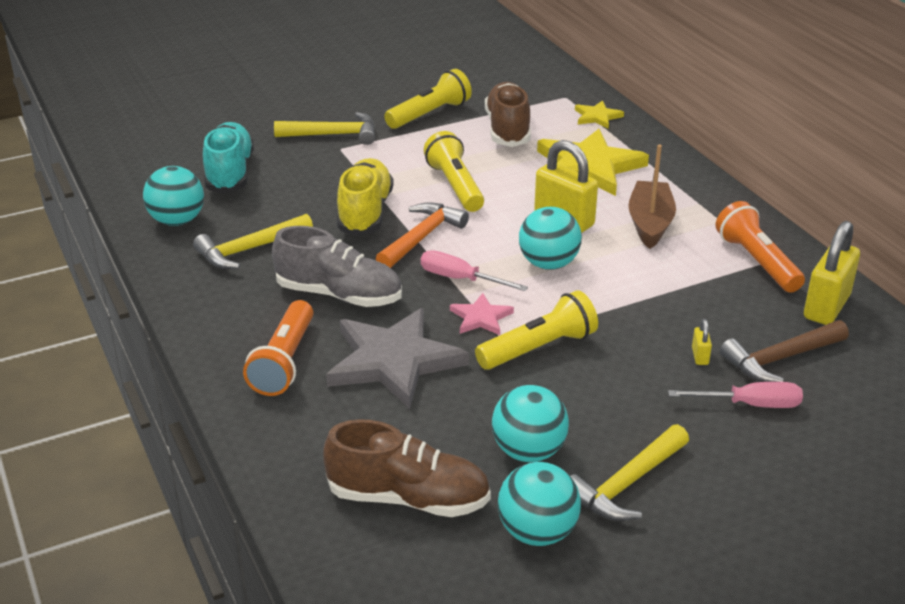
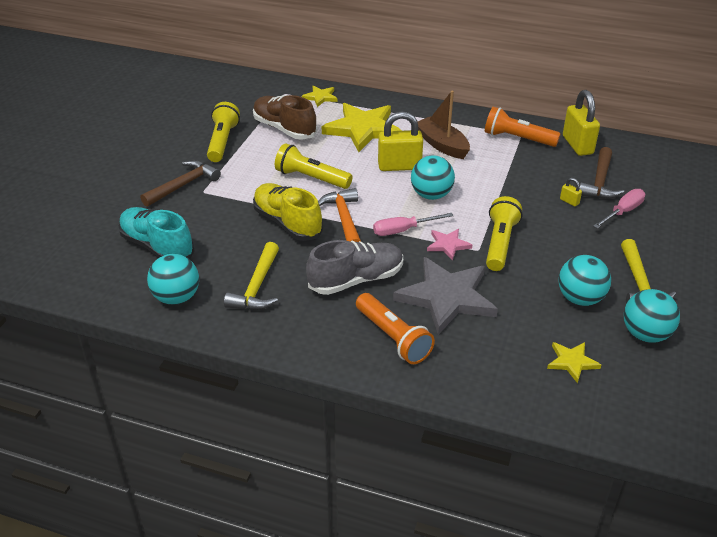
camera: 45 degrees left, 5 degrees up
yellow hammer [274,112,375,145] -> brown hammer [140,160,221,207]
brown shoe [323,419,491,517] -> yellow star [547,342,601,383]

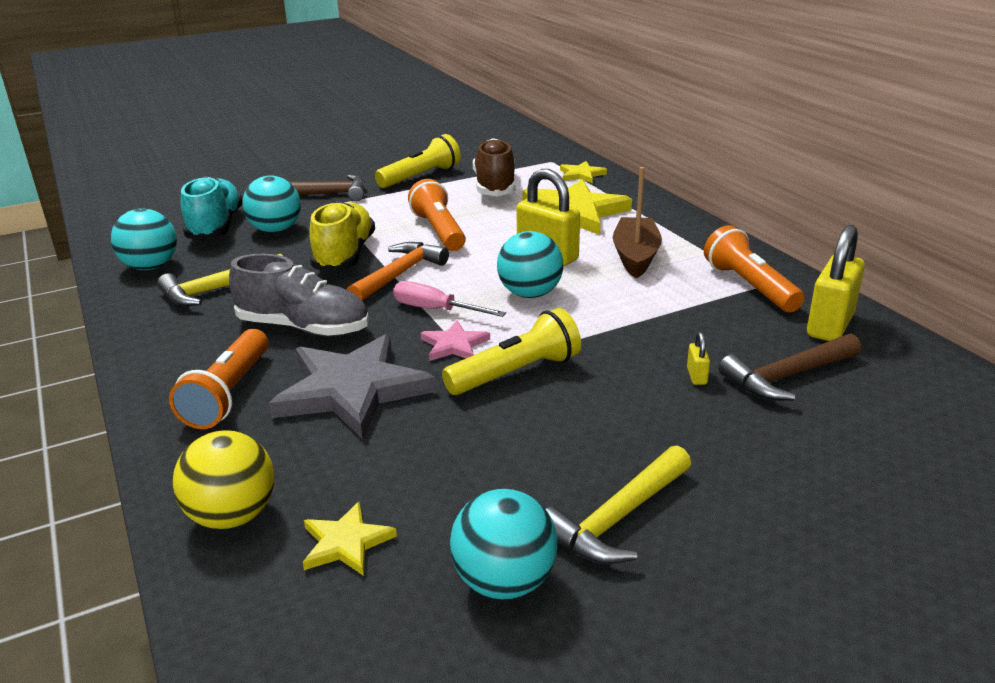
camera: 45 degrees right, 10 degrees down
yellow flashlight [275,143,353,189] -> orange flashlight [408,179,466,251]
turquoise ball [558,255,611,306] -> turquoise ball moved to [242,176,301,233]
pink screwdriver [593,189,645,229] -> none
none -> yellow ball [173,430,274,529]

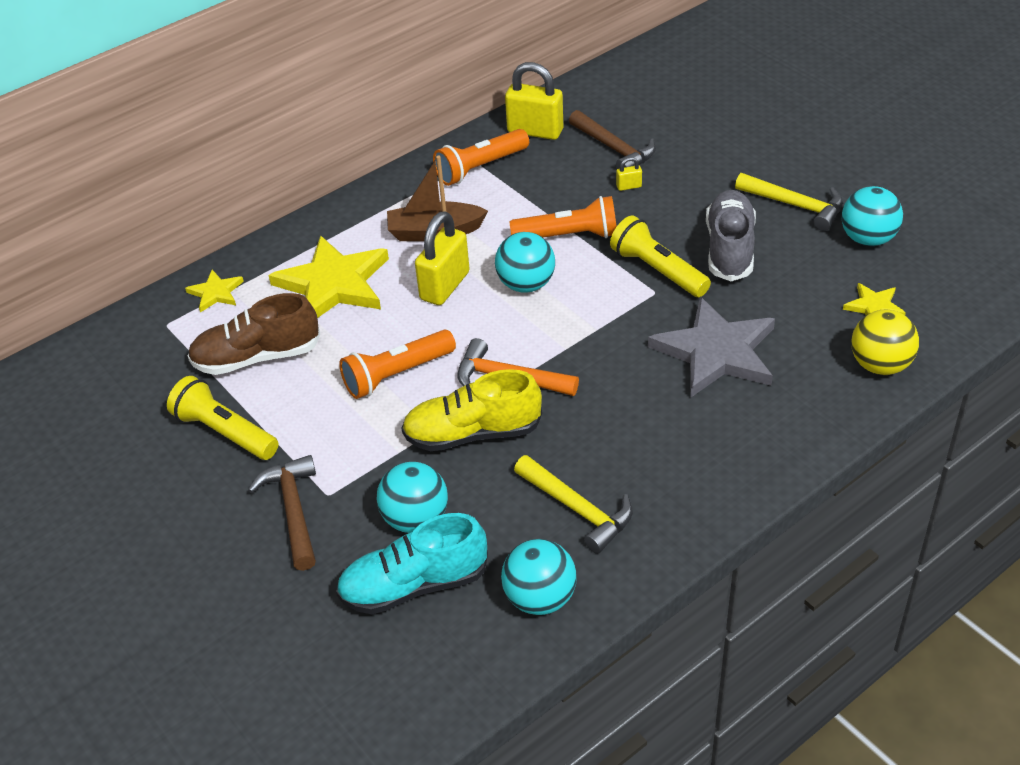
camera: 100 degrees left, 15 degrees up
orange flashlight [169,329,268,429] -> orange flashlight moved to [510,196,617,238]
grey shoe [229,254,369,336] -> grey shoe moved to [706,190,756,281]
pink screwdriver [393,281,506,317] -> none
pink star [421,320,490,361] -> none

